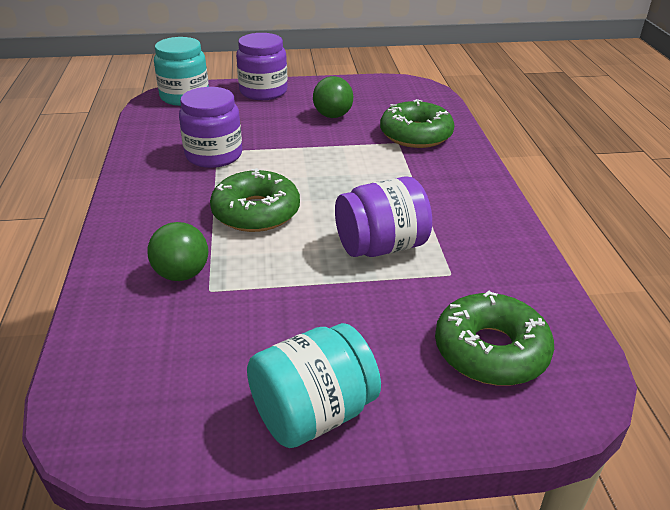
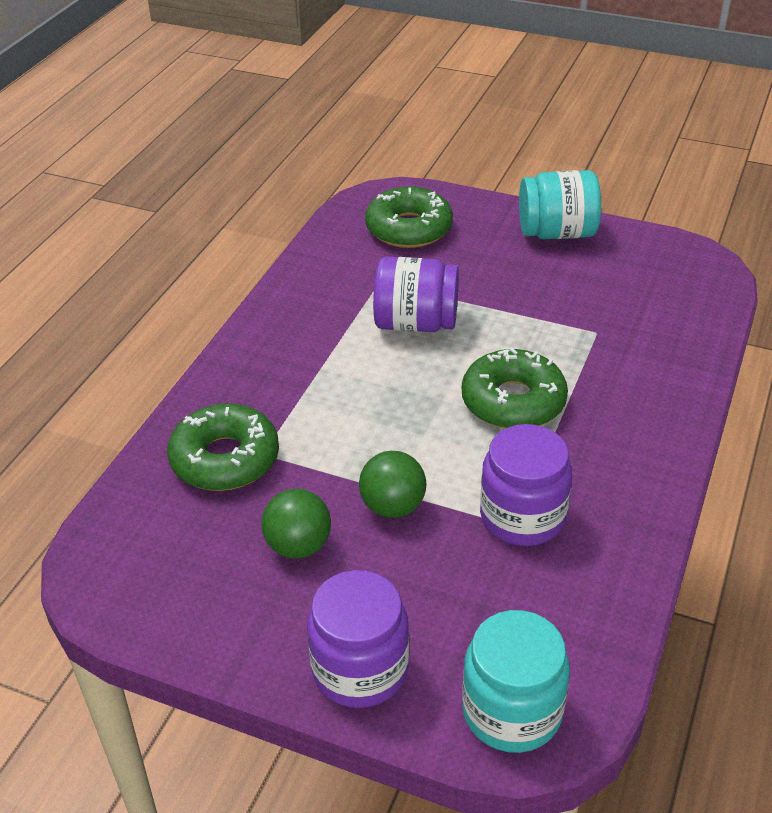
camera: 150 degrees left, 5 degrees up
green ball [147,222,208,281] -> green ball moved to [359,451,426,518]

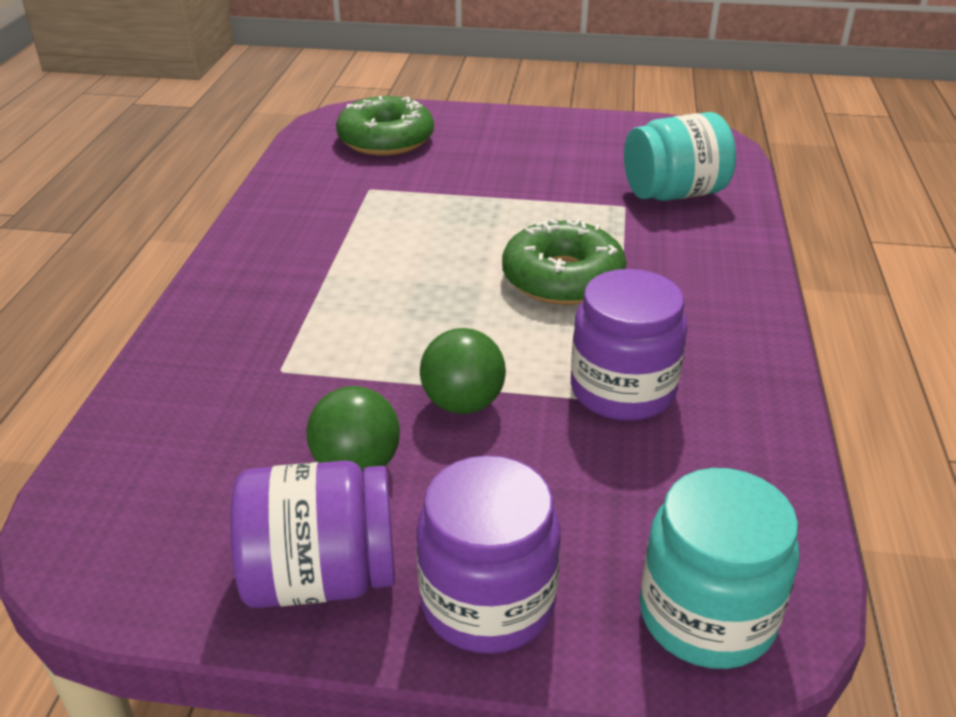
camera: 15 degrees left, 5 degrees down
green donut [167,403,279,491] -> none
purple jar [373,256,459,332] -> purple jar moved to [230,460,395,608]
turquoise jar [519,170,601,239] -> turquoise jar moved to [624,112,736,201]

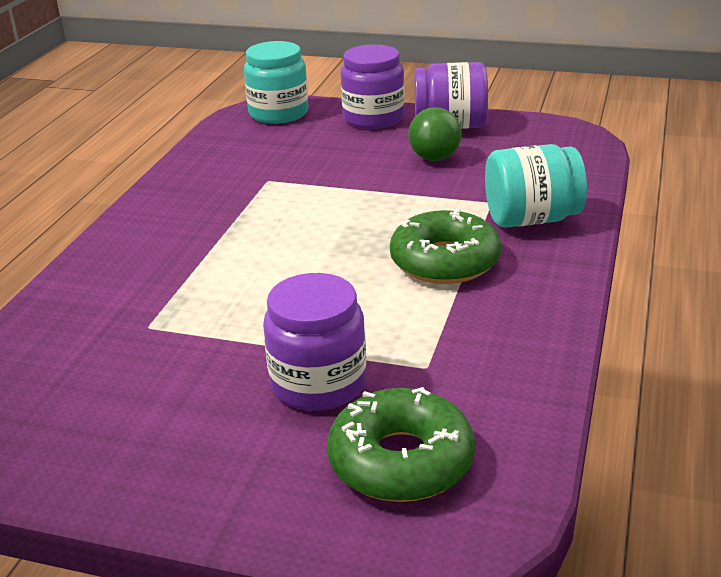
camera: 170 degrees left, 5 degrees down
green ball [420,328,506,414] -> none
green donut [502,219,627,305] -> green donut moved to [390,208,501,284]
purple jar [571,269,687,421] -> purple jar moved to [263,273,366,411]
turquoise jar [624,112,736,201] -> turquoise jar moved to [485,144,587,228]

